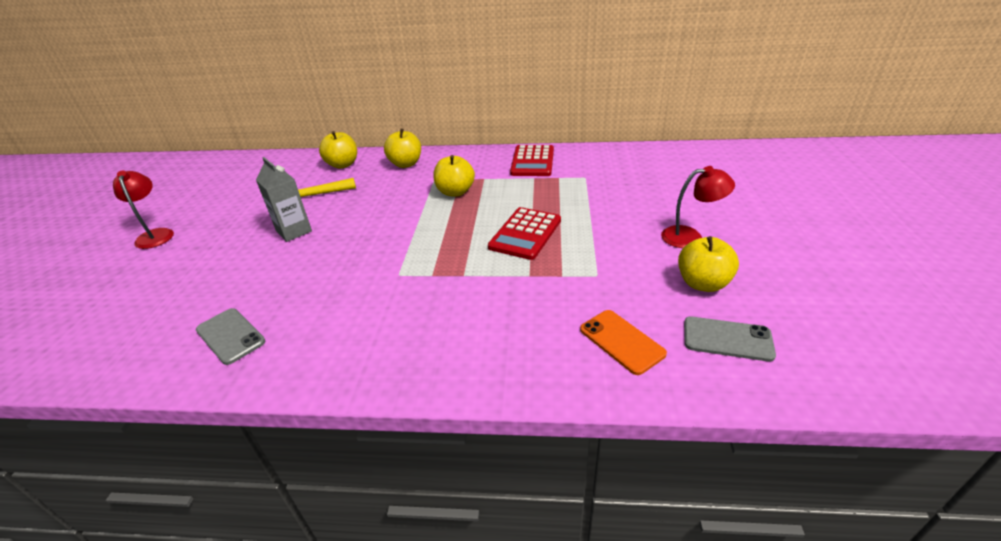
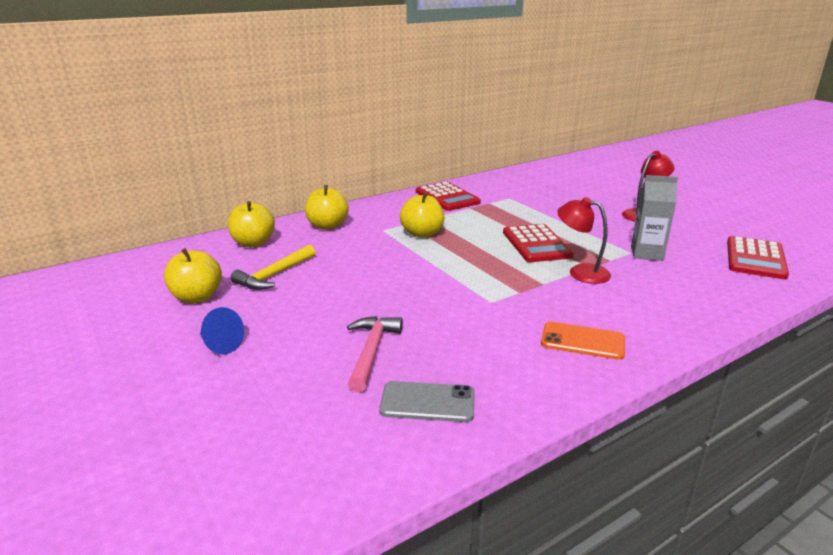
camera: 40 degrees left, 10 degrees down
red lamp [113,171,174,249] -> red lamp moved to [557,197,611,284]
grey carton [256,157,312,242] -> grey carton moved to [631,175,678,261]
orange phone [580,310,667,375] -> orange phone moved to [541,322,625,360]
yellow apple [678,236,739,292] -> yellow apple moved to [164,248,222,303]
grey phone [684,317,776,362] -> red calculator [727,236,789,279]
none -> blue cone [200,307,244,354]
none -> pink hammer [347,316,403,393]

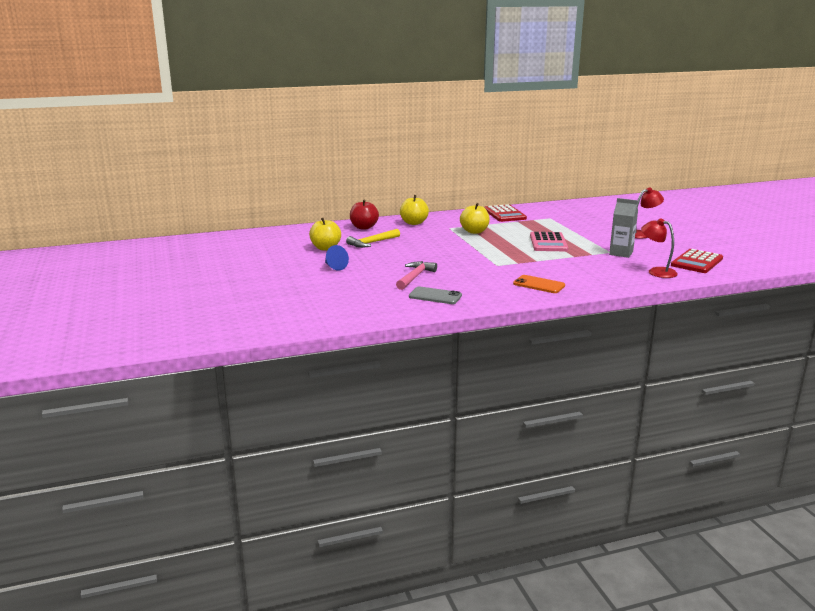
camera: 15 degrees right, 5 degrees down
yellow apple [228,201,275,247] -> red apple [350,199,379,230]
red calculator [503,224,574,262] -> pink calculator [530,232,568,251]
red lamp [557,197,611,284] -> red lamp moved to [641,218,678,278]

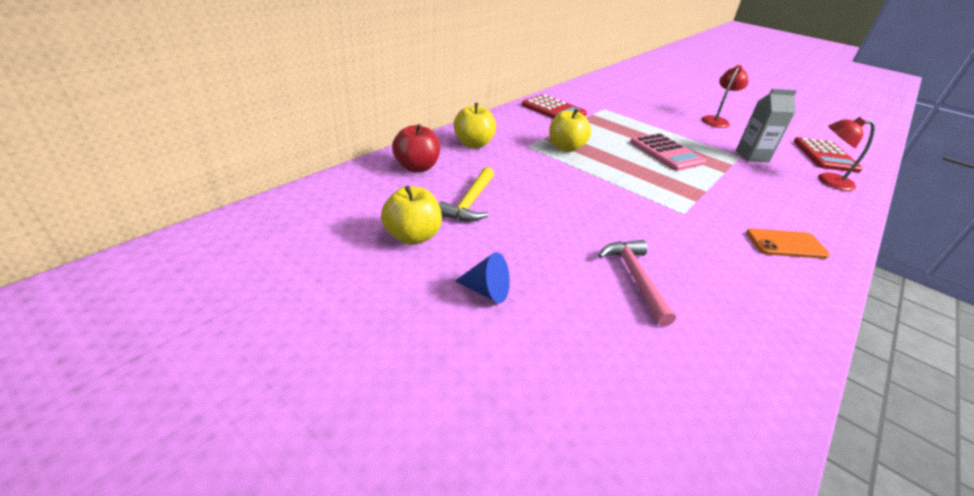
camera: 35 degrees left, 15 degrees up
grey phone [409,286,462,304] -> none

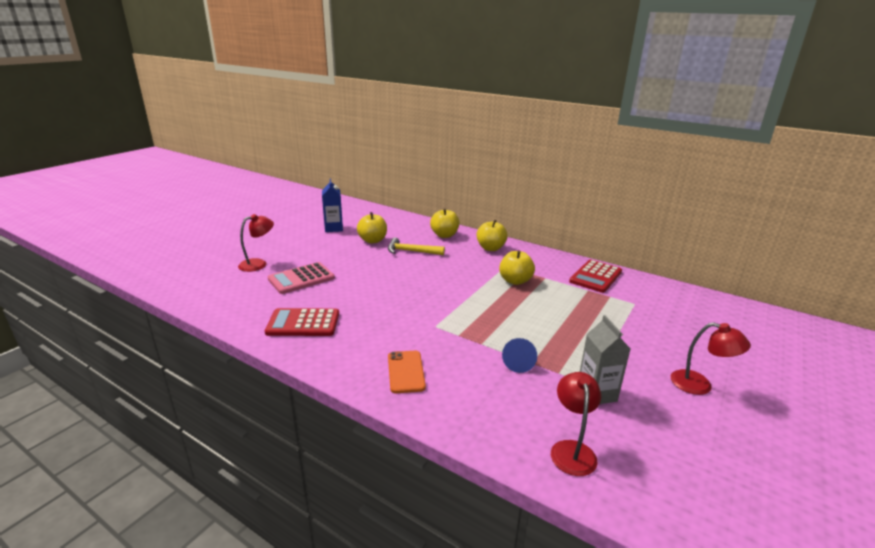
camera: 85 degrees right, 10 degrees down
red apple [392,124,440,172] -> yellow apple [430,208,459,238]
blue cone [455,252,510,303] -> blue cone moved to [502,338,537,373]
pink hammer [598,240,676,326] -> none
pink calculator [630,133,706,171] -> pink calculator moved to [268,262,335,294]
red calculator [793,137,863,173] -> red calculator moved to [265,308,339,336]
none -> red lamp [238,214,274,272]
none -> blue carton [322,178,343,232]

